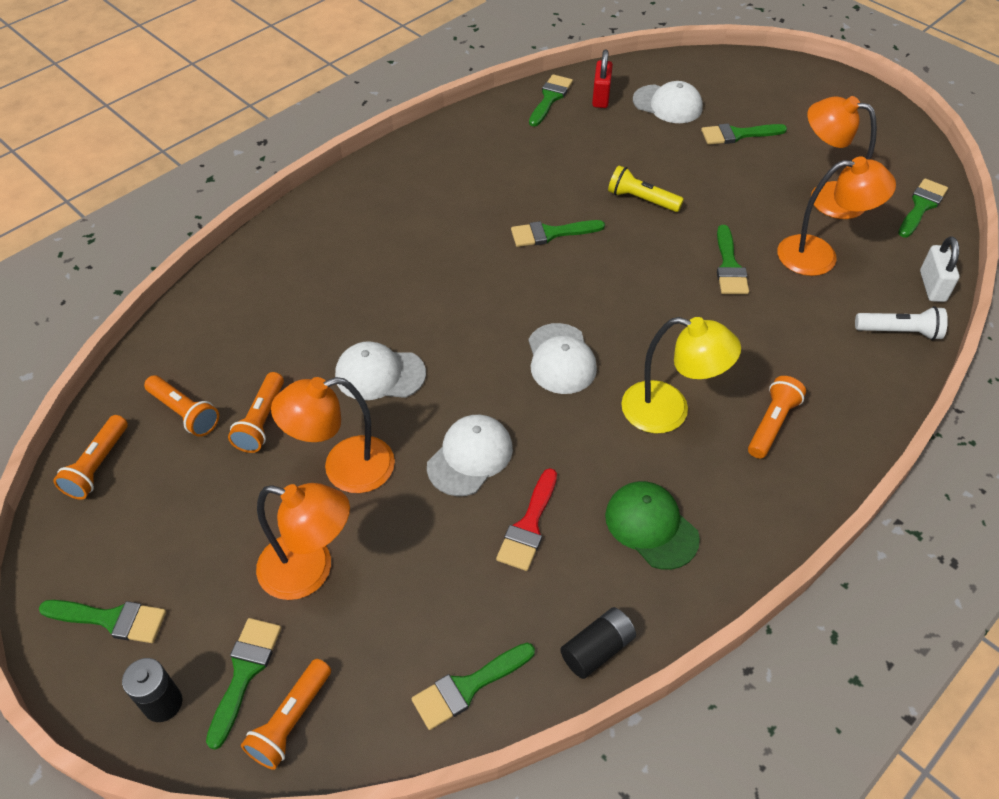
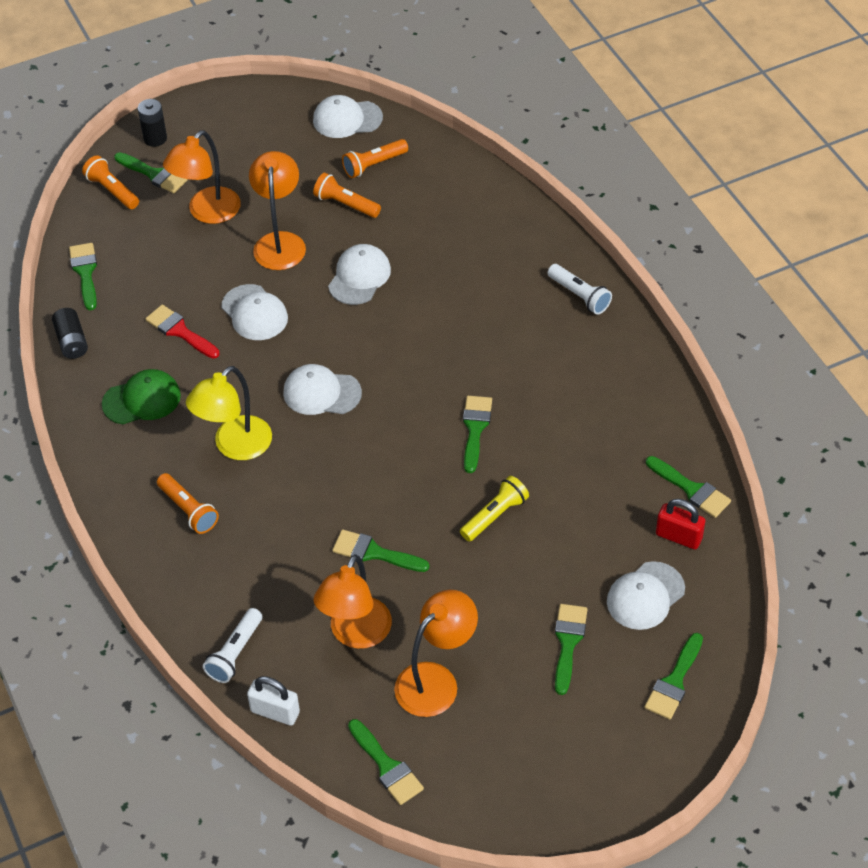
camera: 110 degrees right, 0 degrees up
green brush [39,600,166,643] -> green brush moved to [644,633,703,720]
orange flashlight [53,415,128,500] -> white cap [313,95,383,138]
none -> white flashlight [547,264,612,315]

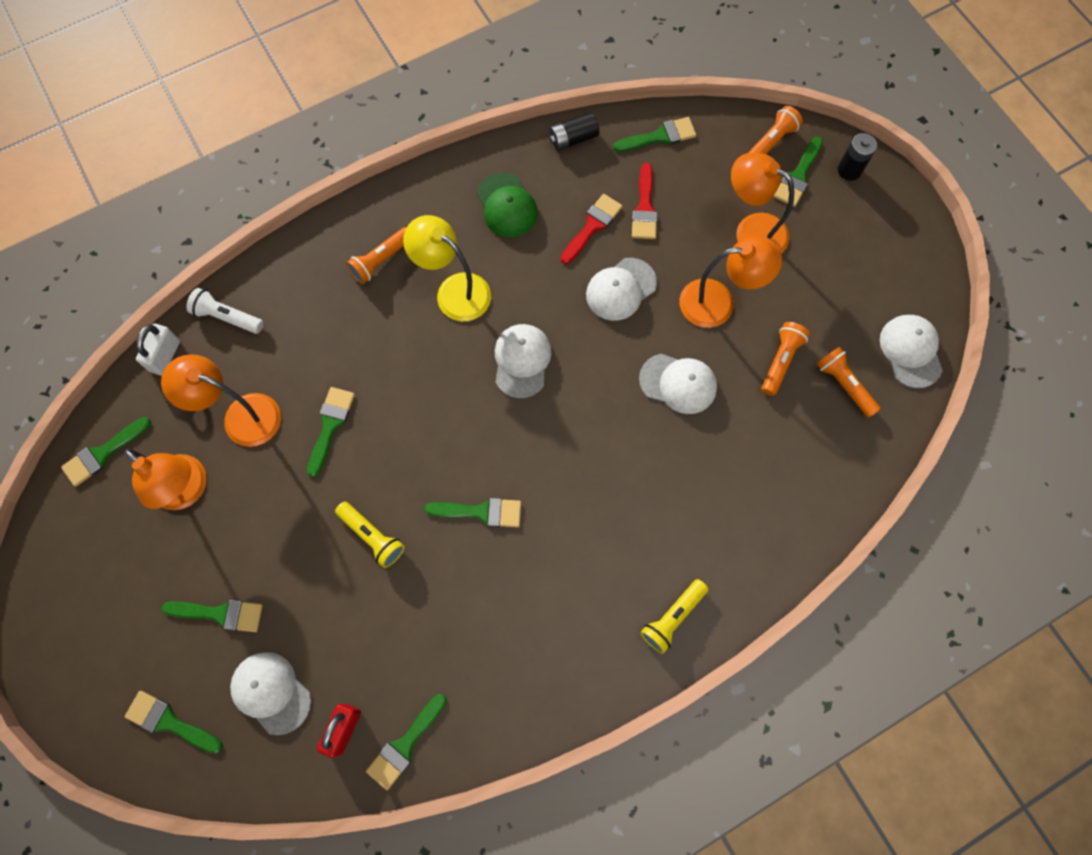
camera: 85 degrees right, 20 degrees up
white flashlight [547,264,612,315] -> yellow flashlight [640,579,708,654]
none -> red brush [632,163,658,239]

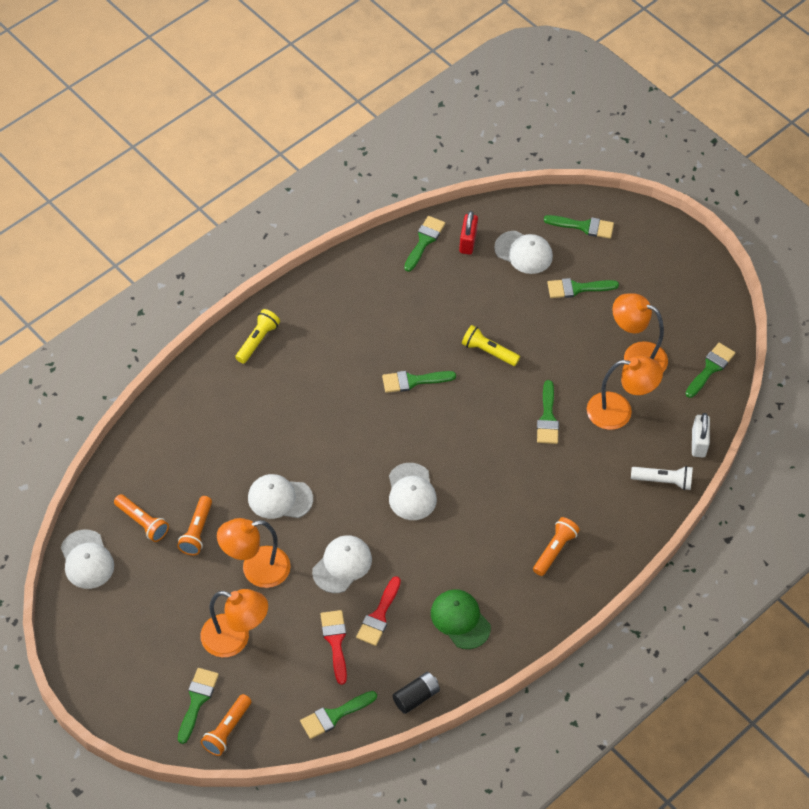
camera: 165 degrees right, 15 degrees down
yellow lamp [403,215,491,322] -> none
black battery [838,133,877,181] -> none

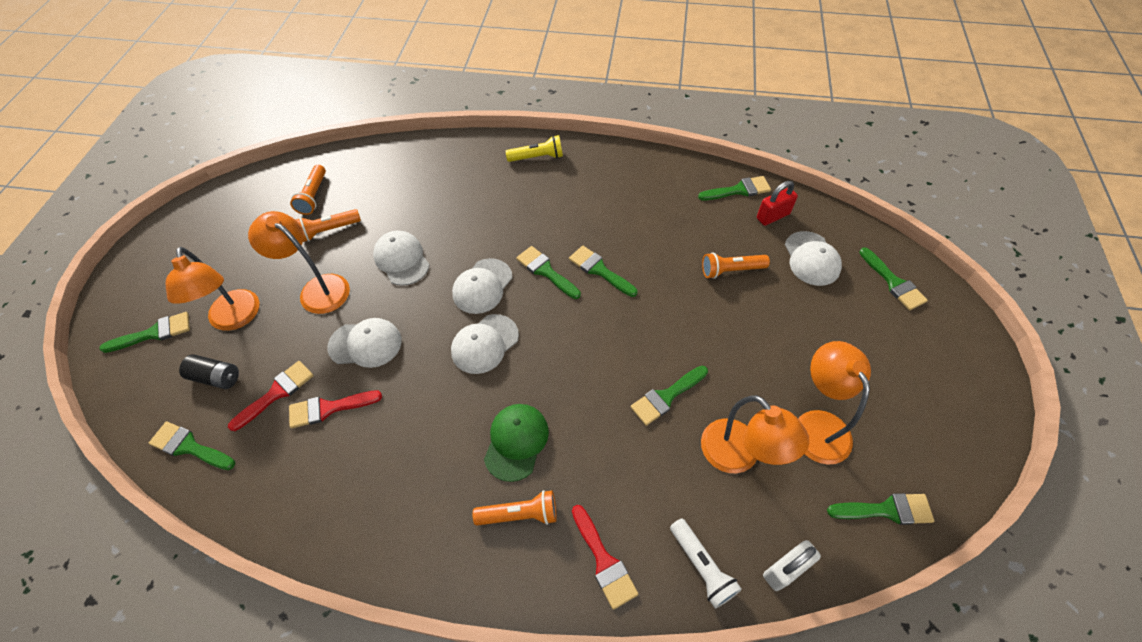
camera: 55 degrees right, 0 degrees up
white cap [61,529,114,589] -> white cap moved to [452,258,512,314]
orange flashlight [201,694,251,756] -> orange flashlight moved to [702,252,770,279]
black battery [393,672,440,714] -> black battery moved to [179,354,239,389]
green cap [431,589,491,649] -> green cap moved to [484,404,549,482]
yellow flashlight [462,325,520,366] -> none
green brush [547,278,619,298] -> green brush moved to [516,246,581,299]
none -> red brush [572,505,638,610]

